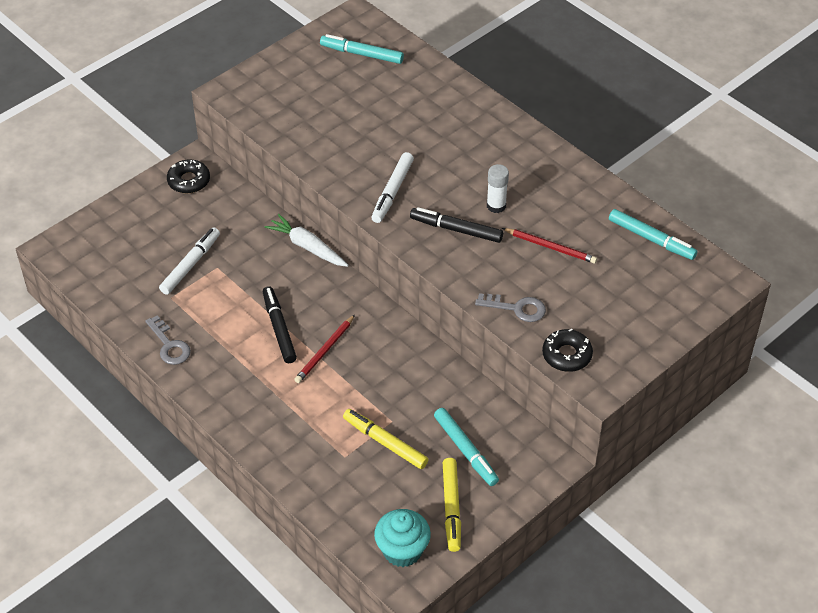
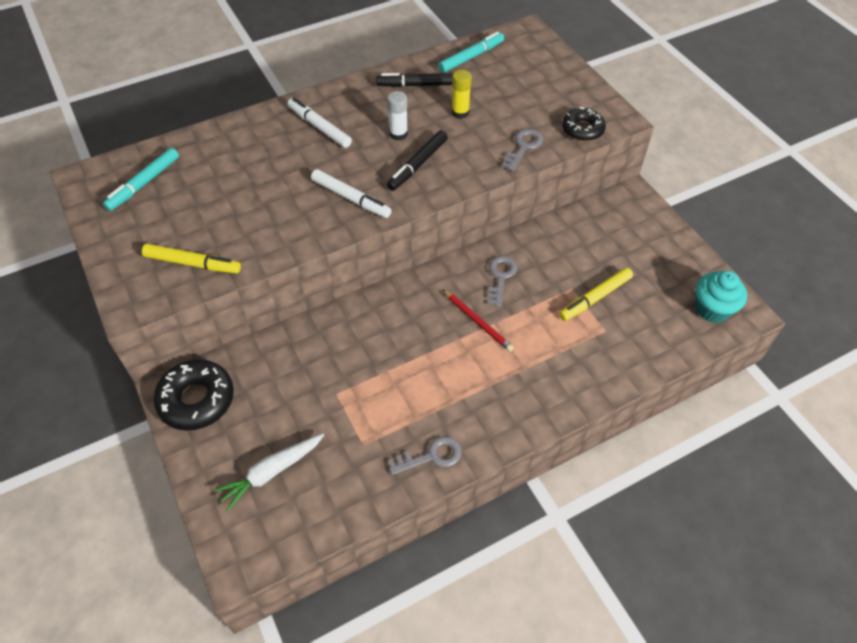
camera: 75 degrees left, 5 degrees up
white marker [159,227,220,295] -> white marker moved to [287,98,352,148]
black donut [167,159,210,193] -> black donut [153,359,234,431], size x1.55
black marker [263,286,297,363] -> black marker moved to [376,73,453,87]
white carrot [264,214,349,267] -> white carrot moved to [214,434,324,511]
turquoise marker [434,408,499,486] -> none
yellow marker [443,458,461,552] -> yellow marker moved to [142,244,241,273]
red pencil [502,228,597,263] -> yellow glue stick [452,70,472,119]
none -> grey key [488,256,517,307]

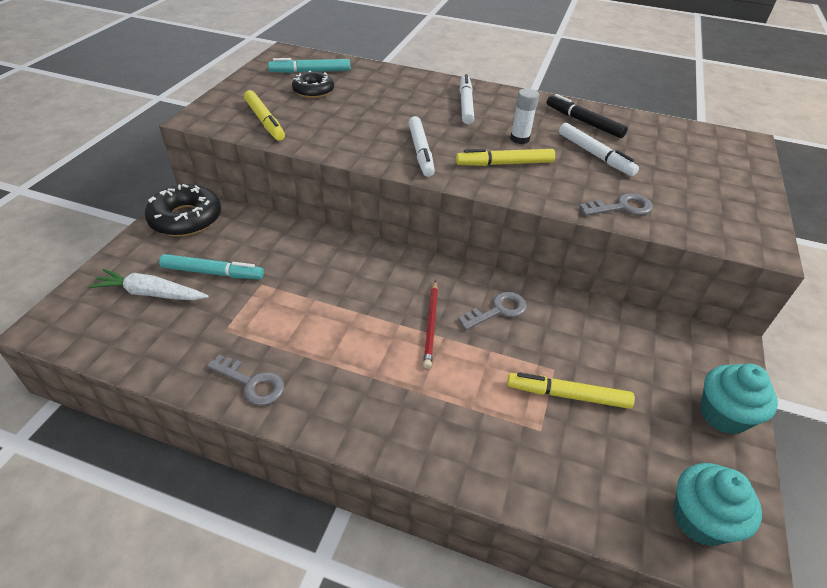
camera: 45 degrees right, 10 degrees down
black marker [387,130,448,191] -> yellow marker [456,149,555,166]
turquoise marker [438,31,504,73] -> turquoise marker moved to [159,254,264,279]
yellow glue stick [452,70,472,119] -> white marker [559,123,639,176]
black donut [562,107,606,141] -> black donut moved to [292,70,334,98]
none -> turquoise cupcake [700,364,778,435]

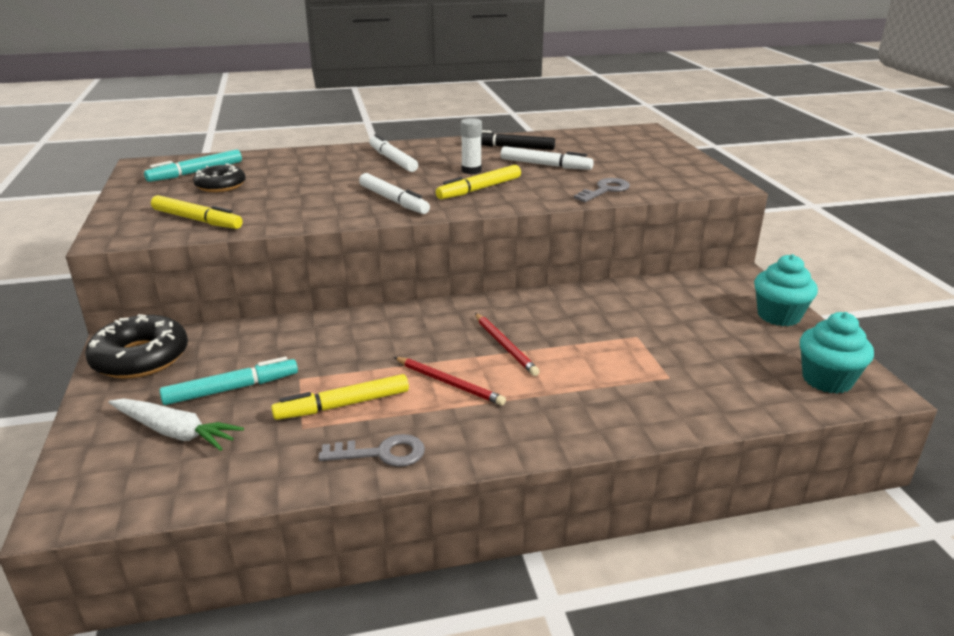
camera: 30 degrees left, 15 degrees down
white carrot [88,269,209,300] -> white carrot turned 135 degrees counterclockwise [108,399,244,451]
grey key [458,292,527,330] -> none
yellow marker [507,372,635,409] -> yellow marker moved to [271,374,409,420]
none -> red pencil [394,357,506,406]

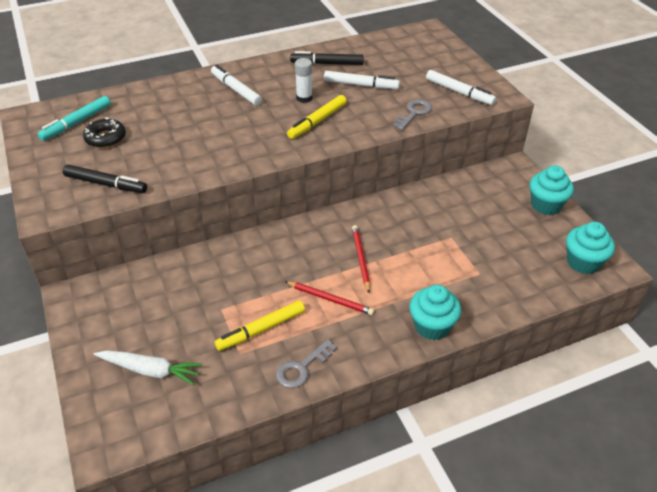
camera: 10 degrees left, 15 degrees up
black donut [85,314,188,378] -> none
yellow marker [151,195,243,229] -> black marker [63,165,147,193]
turquoise marker [159,357,298,405] -> none
grey key [319,434,425,467] -> grey key turned 150 degrees clockwise [276,339,337,388]
white marker [359,173,430,214] -> white marker moved to [426,70,496,105]
red pencil [475,313,540,376] -> red pencil turned 150 degrees counterclockwise [352,225,370,293]
none -> turquoise cupcake [409,285,461,340]

